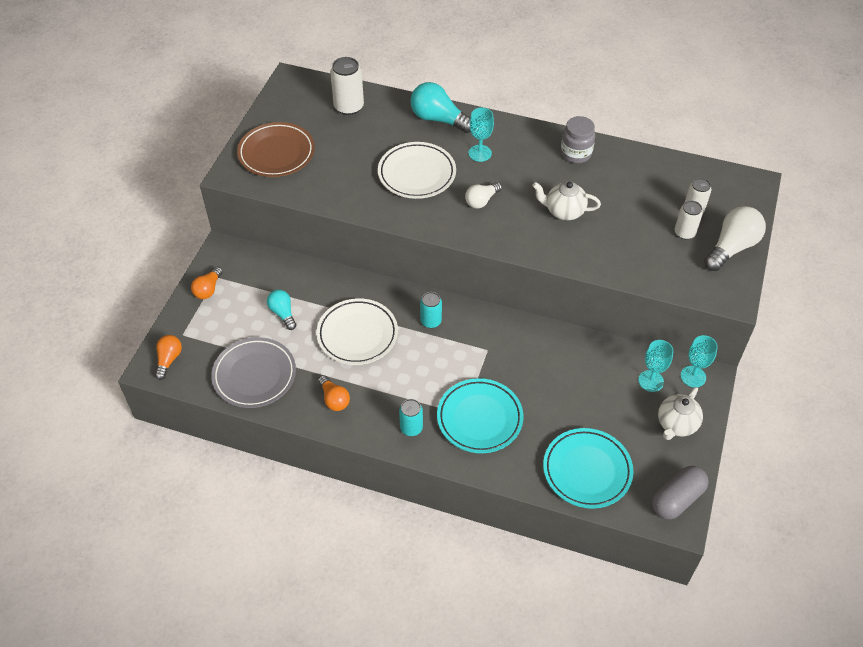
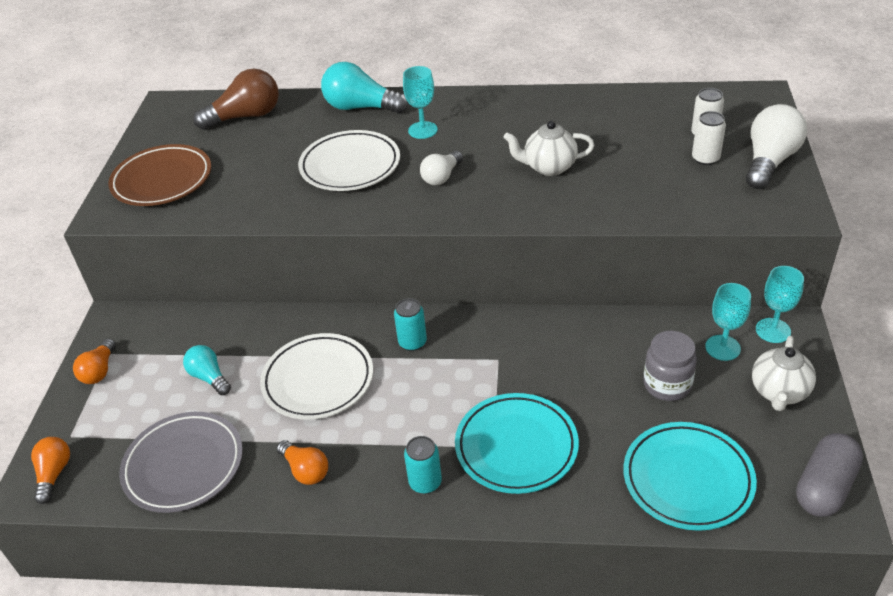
camera: 10 degrees left, 10 degrees down
white can [330,57,364,115] -> brown light bulb [193,68,279,130]
grey jar [561,116,595,163] -> grey jar moved to [643,331,697,401]

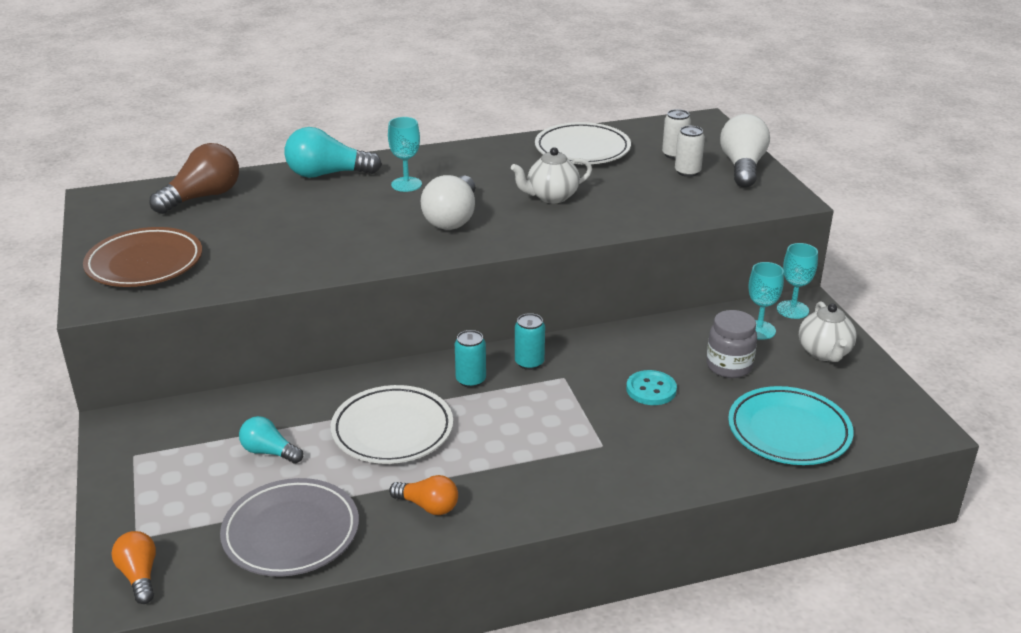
camera: 25 degrees left, 10 degrees down
orange light bulb [73,339,116,384] -> none
white plate [298,130,400,191] -> white plate moved to [535,122,631,164]
turquoise can [404,436,442,494] -> turquoise can moved to [515,313,545,370]
white light bulb [420,151,463,185] -> white light bulb [421,175,476,230], size x1.68
turquoise plate [455,393,579,494] -> none
grey capsule [796,433,863,517] -> none
none -> turquoise button [626,370,677,405]

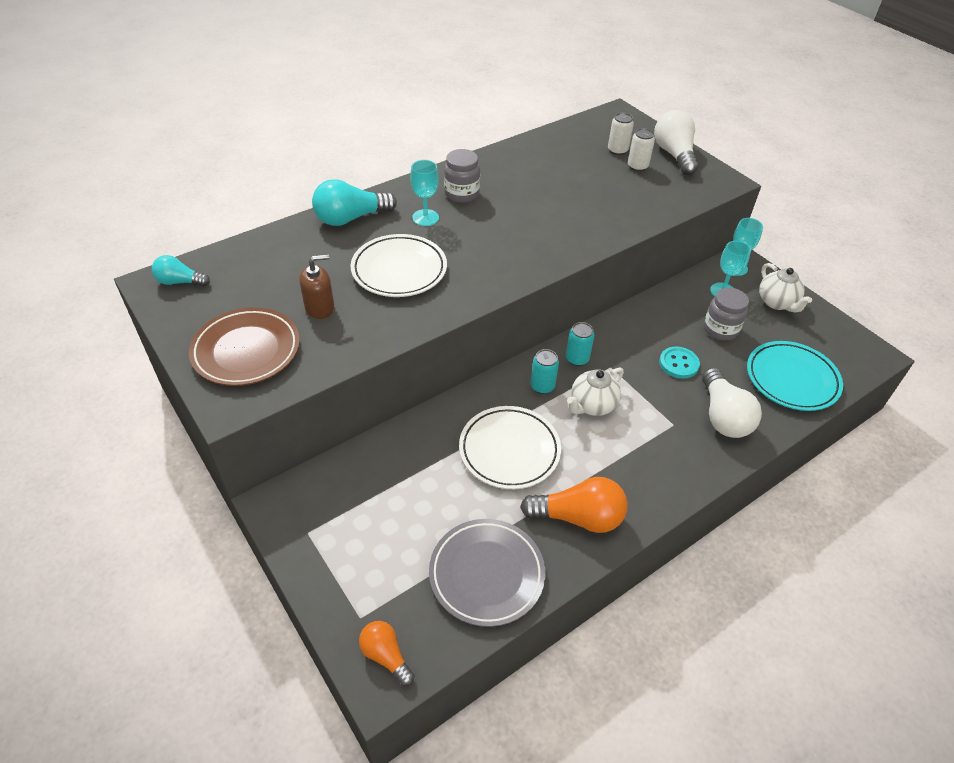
camera: 20 degrees left, 15 degrees up
brown light bulb [150,143,239,214] -> none
turquoise light bulb [239,416,303,464] -> turquoise light bulb moved to [152,255,210,286]
orange light bulb [389,475,458,515] -> orange light bulb [520,477,628,533], size x1.68
white light bulb [421,175,476,230] -> white light bulb moved to [702,368,762,438]
white teapot [511,147,592,203] -> white teapot moved to [567,368,624,416]
white plate [535,122,631,164] -> white plate moved to [351,234,447,297]
none -> brown soap dispenser [299,254,334,319]
none -> grey jar [444,149,480,203]

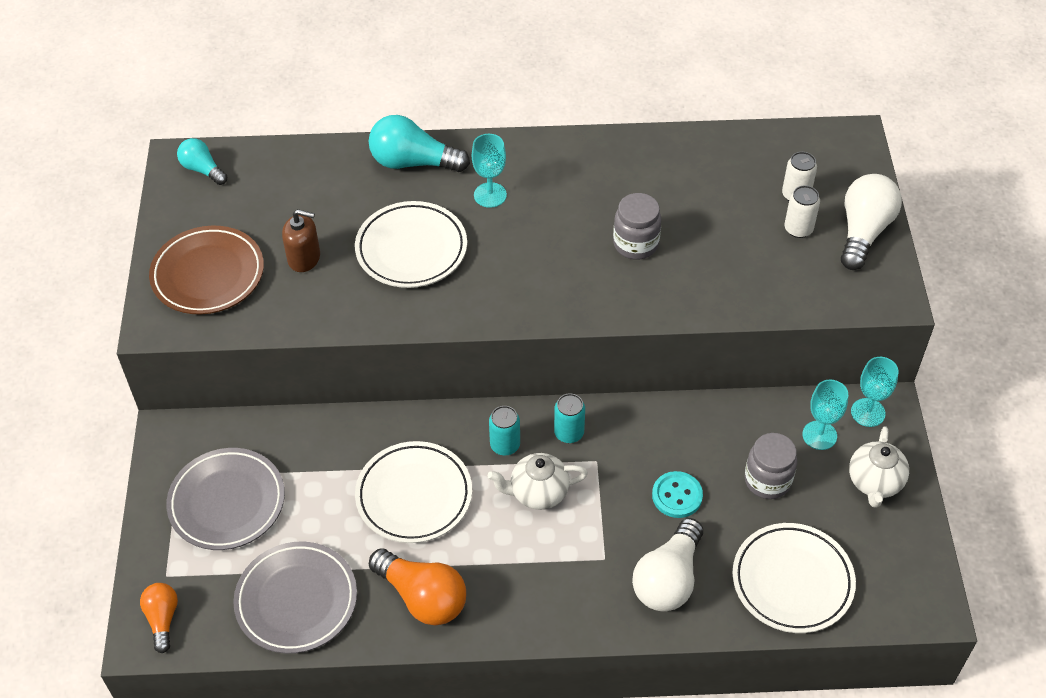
camera: 35 degrees right, 5 degrees up
grey jar [444,149,480,203] -> grey jar moved to [613,193,662,260]
turquoise plate [747,341,843,411] -> white plate [732,523,856,633]
none -> grey plate [166,448,285,550]

